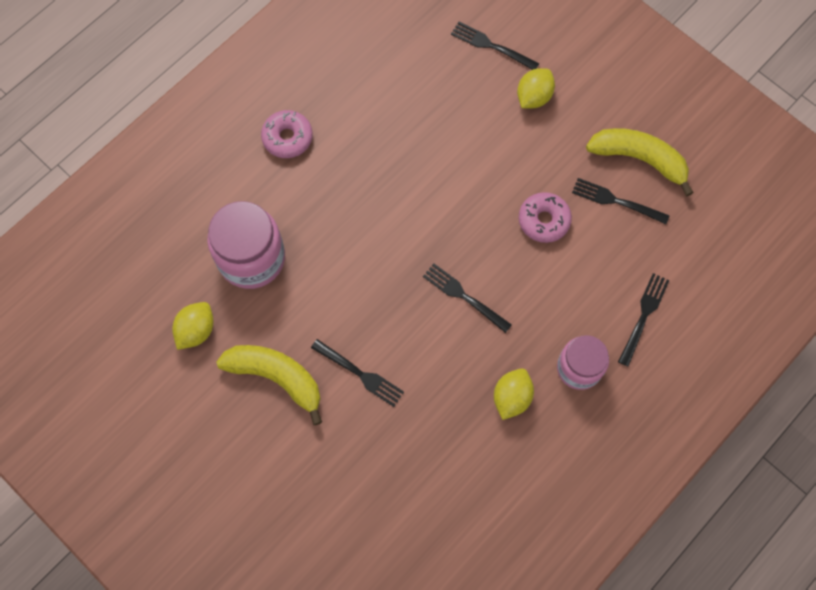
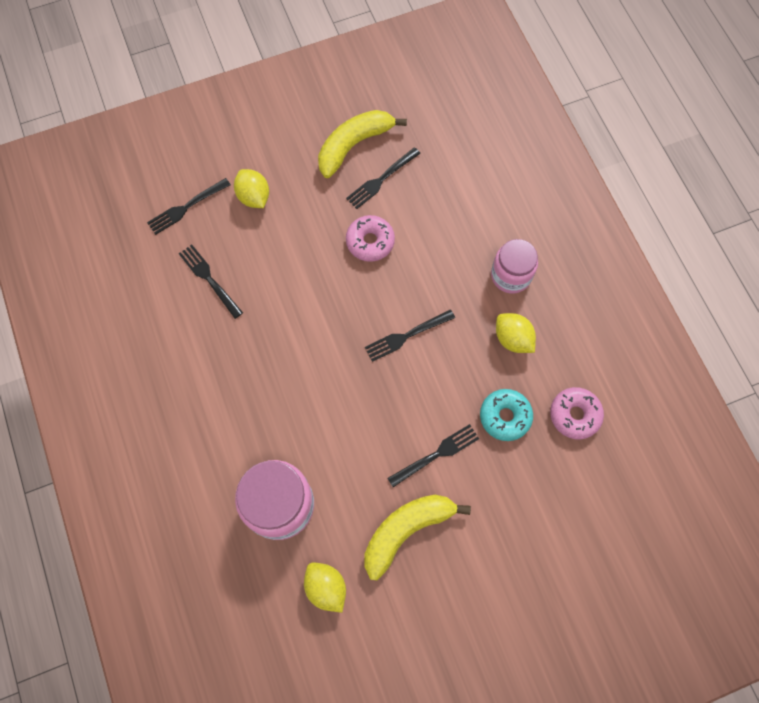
camera: 65 degrees left, 0 degrees up
pink donut [261,110,313,158] -> pink donut moved to [550,387,604,439]
black fork [618,273,669,366] -> black fork moved to [179,245,243,319]
none -> turquoise donut [480,389,533,441]

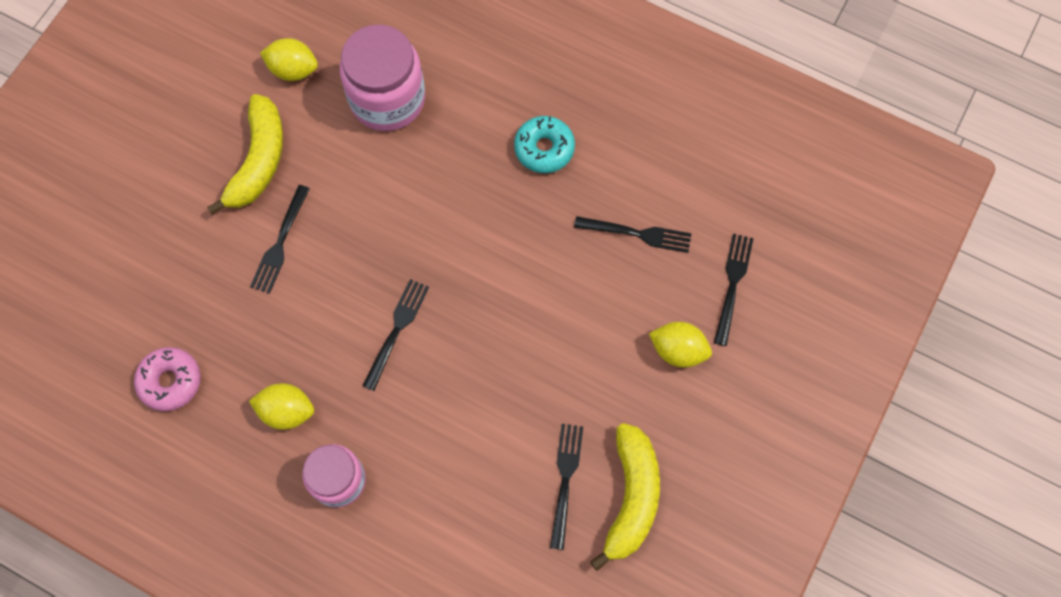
camera: 140 degrees right, 0 degrees up
pink donut [346,215,395,262] -> none
turquoise donut [480,389,533,441] -> turquoise donut moved to [514,116,575,173]

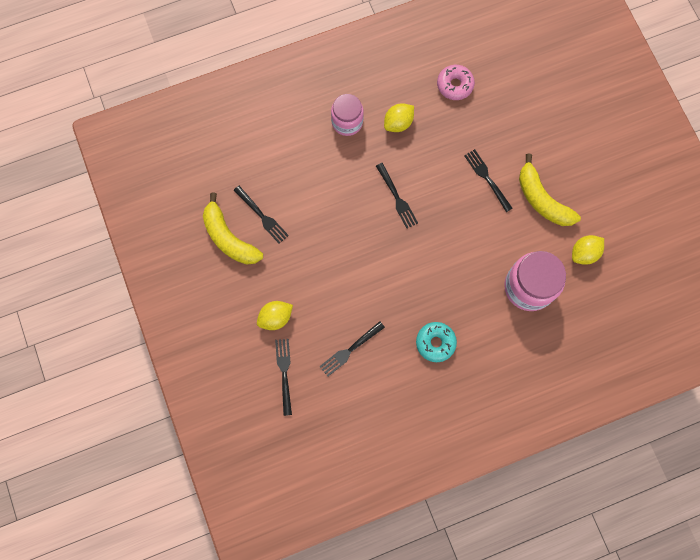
camera: 130 degrees right, 5 degrees up
black fork [714,234,754,346] -> black fork turned 150 degrees counterclockwise [275,339,292,416]

